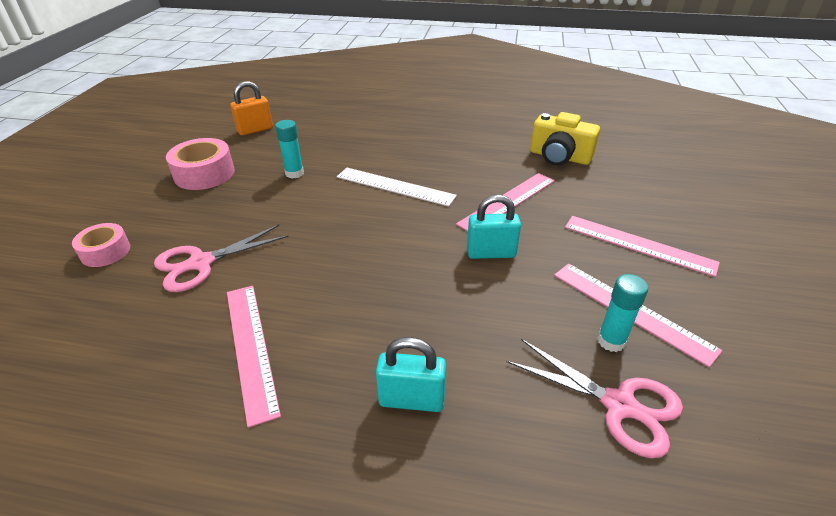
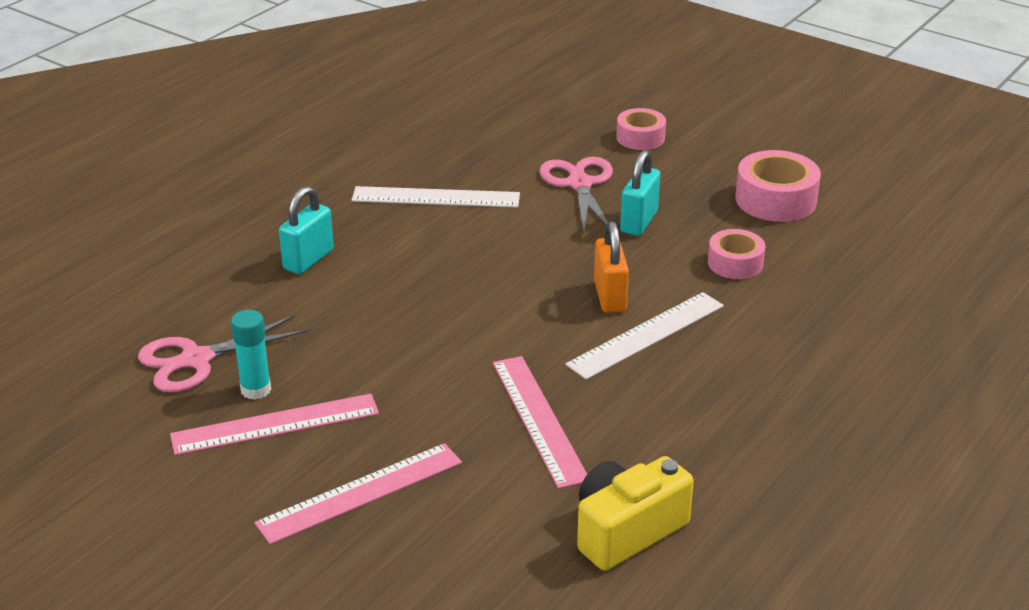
camera: 115 degrees right, 5 degrees down
pink ruler [227,286,281,428] -> white ruler [352,186,520,208]
orange padlock [230,81,273,135] -> orange padlock moved to [594,221,629,313]
turquoise glue stick [275,120,304,178] -> pink tape [708,229,765,279]
turquoise padlock [467,195,521,259] -> turquoise padlock moved to [620,150,660,236]

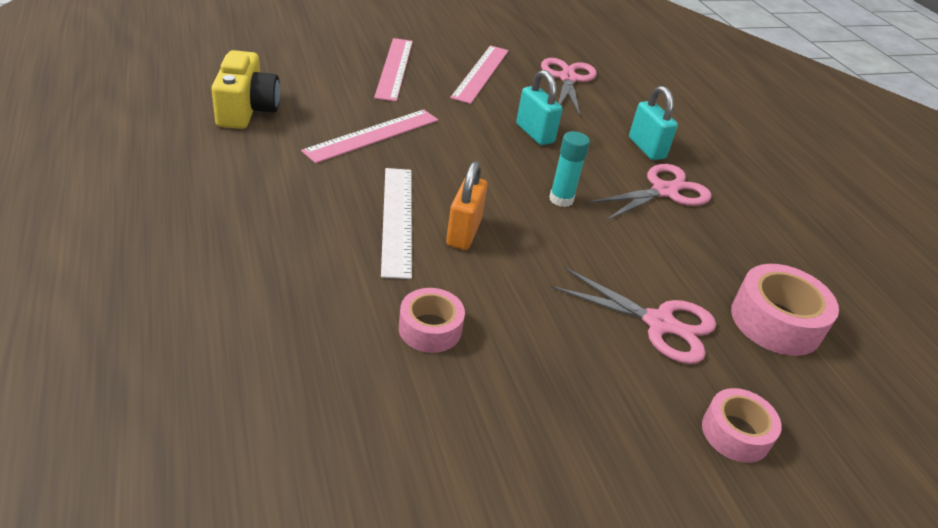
camera: 120 degrees right, 5 degrees up
turquoise glue stick [231,310,271,400] -> turquoise glue stick moved to [549,131,590,207]
white ruler [352,186,520,208] -> none
pink ruler [493,356,588,489] -> pink ruler turned 60 degrees counterclockwise [301,109,438,163]
orange padlock [594,221,629,313] -> orange padlock turned 75 degrees clockwise [446,161,487,250]
turquoise padlock [620,150,660,236] -> turquoise padlock moved to [516,70,563,145]
pink tape [735,150,821,222] -> pink tape moved to [731,264,839,356]
none -> pink scissors [588,164,711,221]

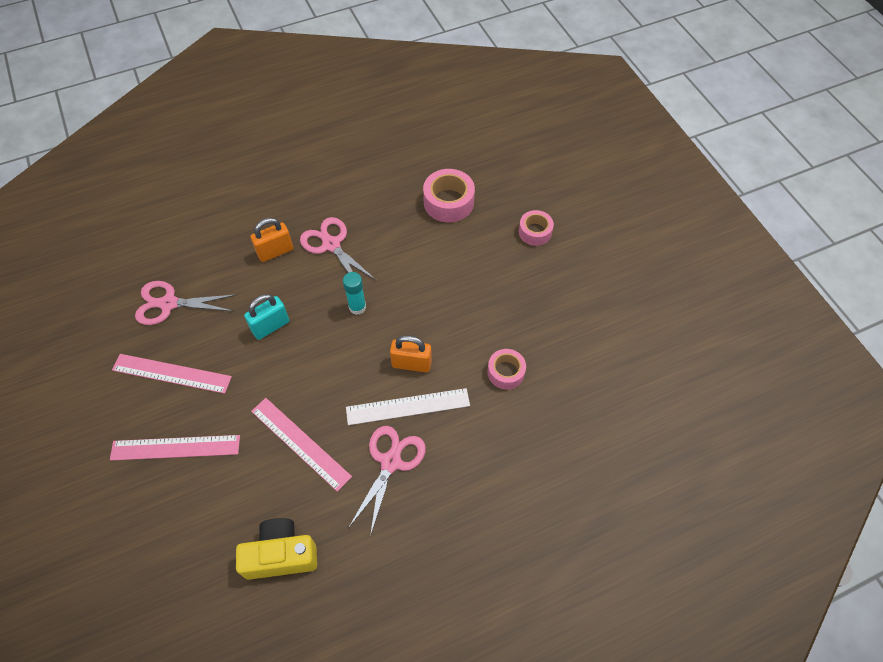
camera: 90 degrees left, 20 degrees up
pink scissors [551,267,716,364] -> pink scissors moved to [349,426,426,536]
turquoise padlock [629,86,678,160] -> orange padlock [251,218,293,262]

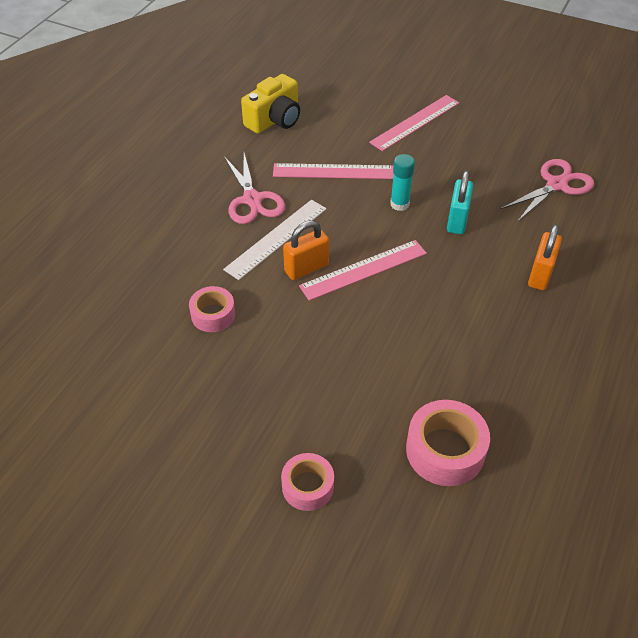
camera: 140 degrees right, 10 degrees down
pink ruler [112,354,232,394] -> pink ruler moved to [299,240,427,301]
pink scissors [300,217,377,281] -> none
turquoise glue stick [343,272,366,315] -> turquoise glue stick moved to [390,154,415,211]

